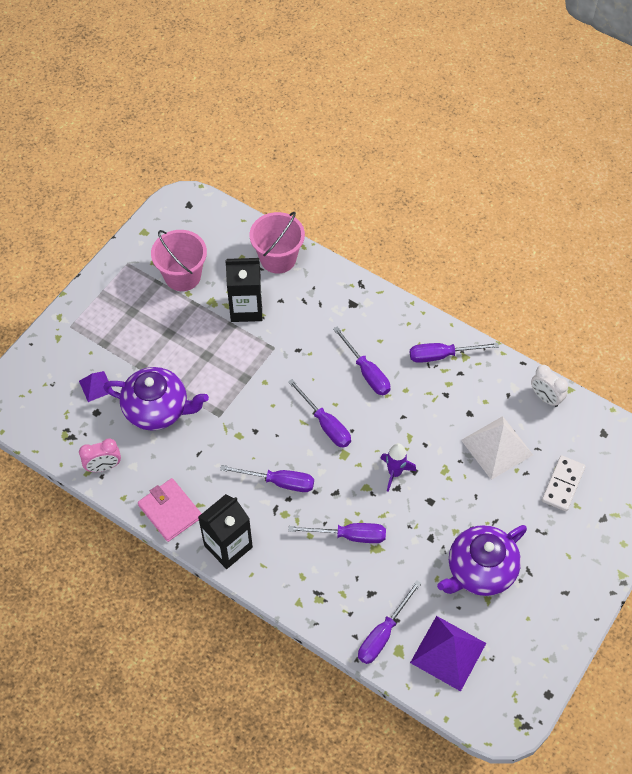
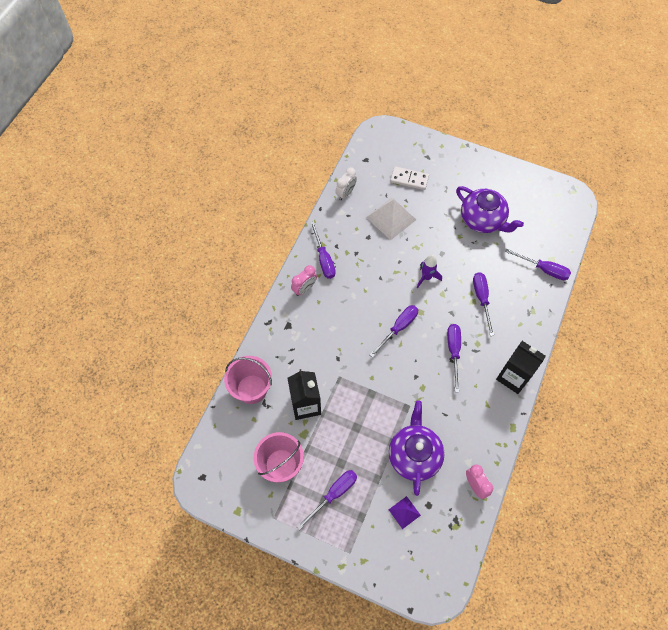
camera: 100 degrees left, 5 degrees up
pink wallet [138,478,202,542] -> none
purple screwdriver [333,327,390,395] -> purple screwdriver moved to [296,470,357,530]
purple pyramid [410,616,486,691] -> none
none -> pink clock [291,265,317,296]

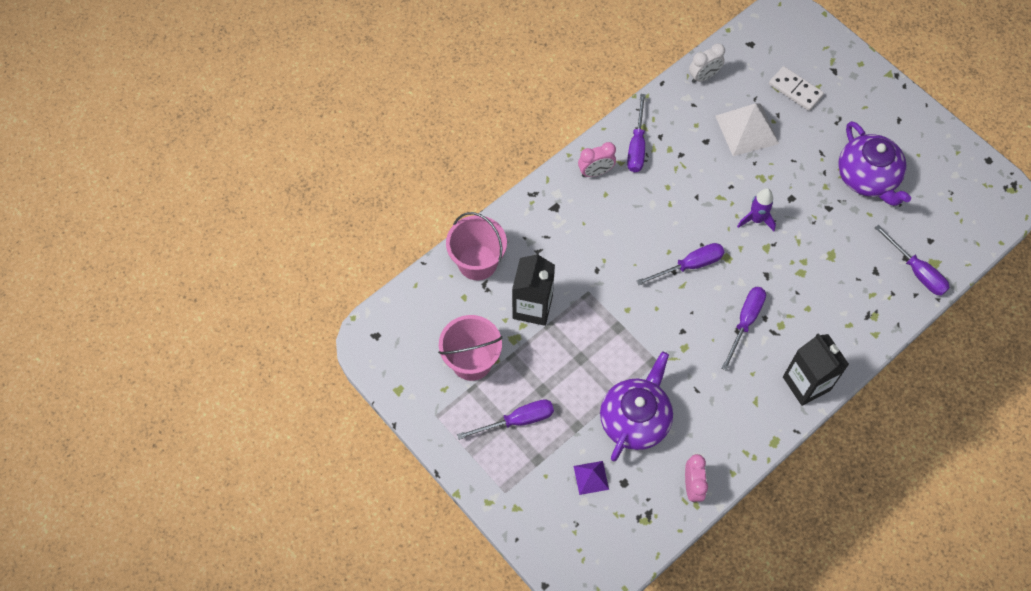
camera: 25 degrees right, 0 degrees up
purple screwdriver [473,272,494,336] -> none

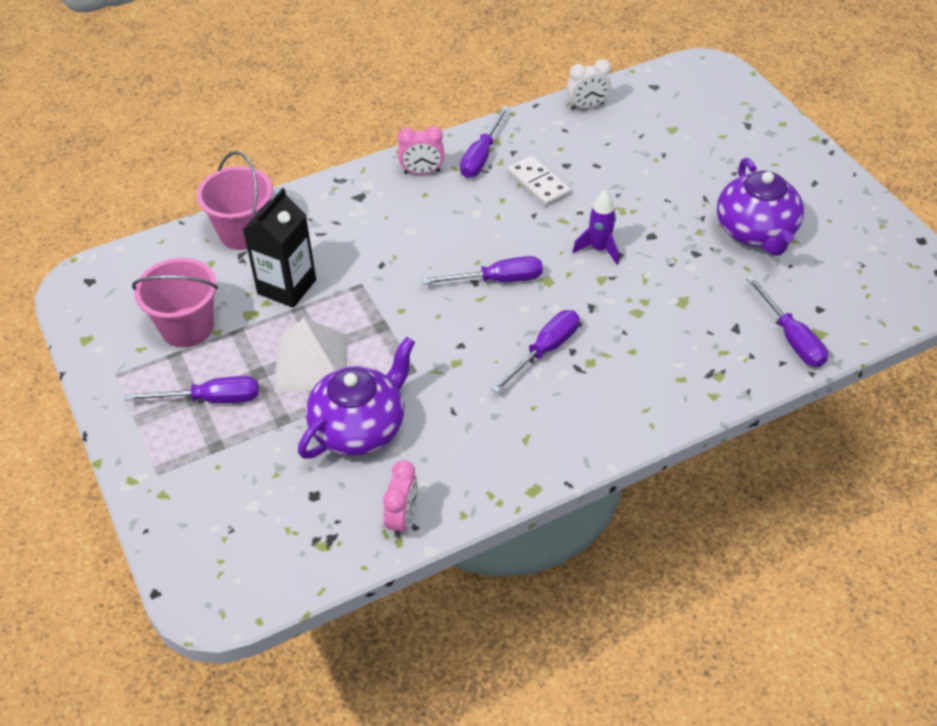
camera: 15 degrees right, 15 degrees down
purple pyramid [574,461,609,495] -> none
white pyramid [715,103,779,156] -> white pyramid moved to [274,318,348,392]
white domino [769,66,824,111] -> white domino moved to [508,155,571,206]
black carton [783,333,849,406] -> none

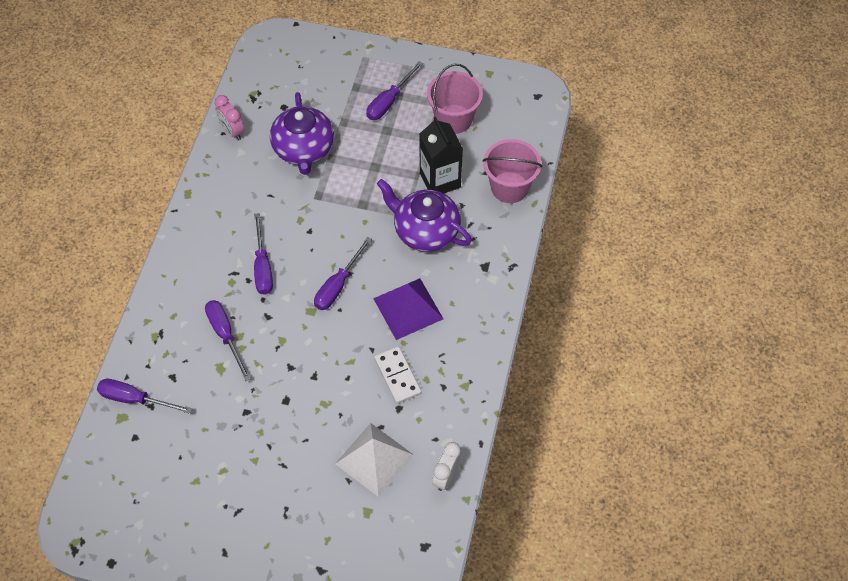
camera: 130 degrees right, 10 degrees up
white pyramid [274,318,348,392] -> white pyramid moved to [335,423,414,497]
pink clock [398,126,444,175] -> none
purple screwdriver [460,106,509,178] -> purple screwdriver moved to [205,300,251,381]
white domino [508,155,571,206] -> white domino turned 60 degrees clockwise [374,346,422,404]
purple rocket [572,190,619,265] -> none
purple teapot [717,158,804,256] -> purple teapot moved to [377,179,472,252]
none -> purple pyramid [373,278,443,340]

